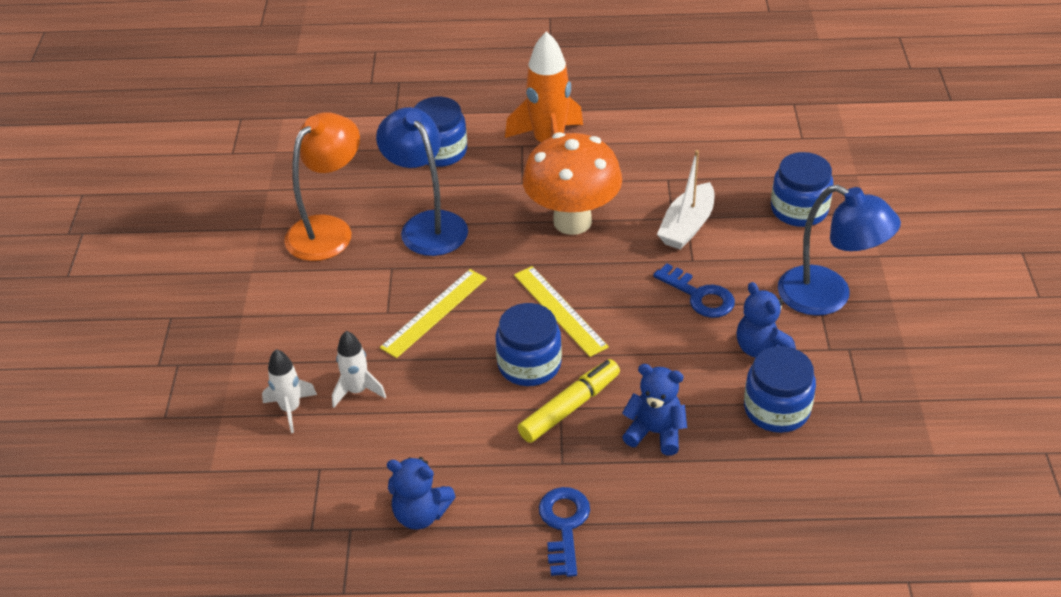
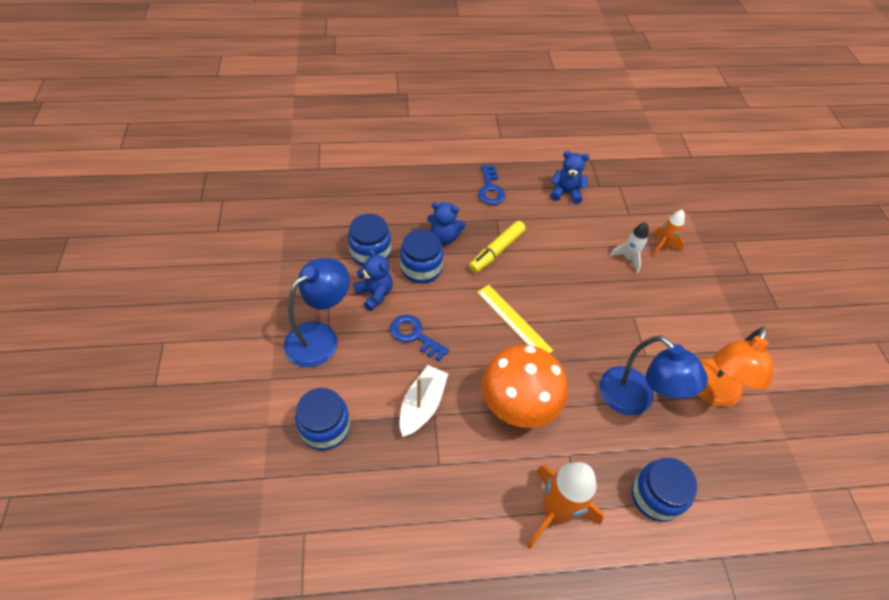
camera: 170 degrees right, 10 degrees up
white rocket [262,349,317,433] -> orange rocket [652,210,685,257]
yellow ruler [380,269,487,358] -> none
blue jar [496,303,562,386] -> blue jar moved to [400,229,443,284]
blue lamp [778,185,901,316] -> blue lamp turned 105 degrees clockwise [284,258,350,367]

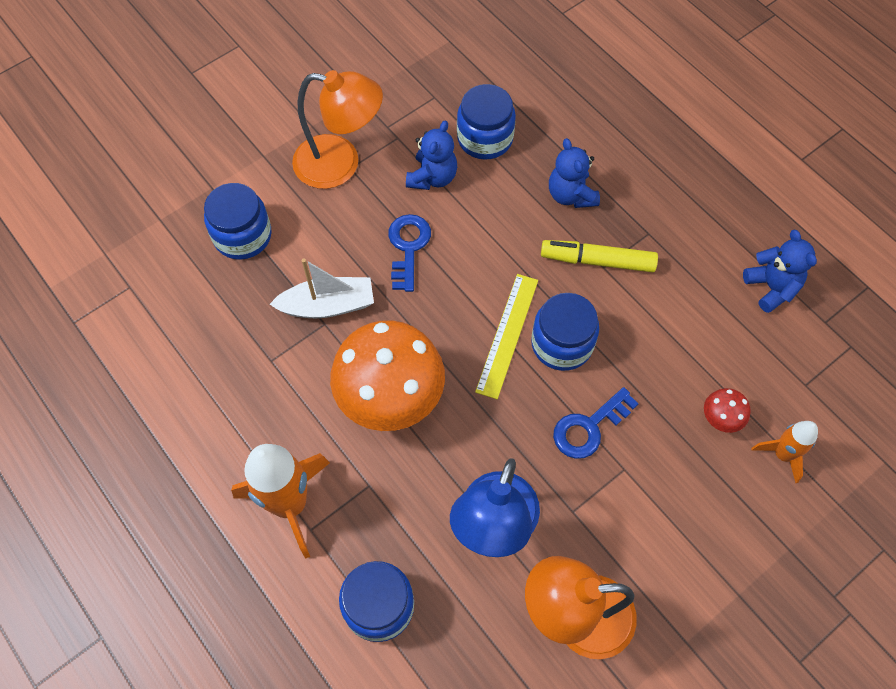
camera: 60 degrees right, 10 degrees up
blue lamp [284,258,350,367] -> orange lamp [292,70,383,189]
blue jar [400,229,443,284] -> blue jar moved to [531,293,599,371]
blue key [478,165,505,205] -> blue key moved to [553,387,638,459]
white rocket [610,222,649,273] -> red mushroom [704,388,751,433]

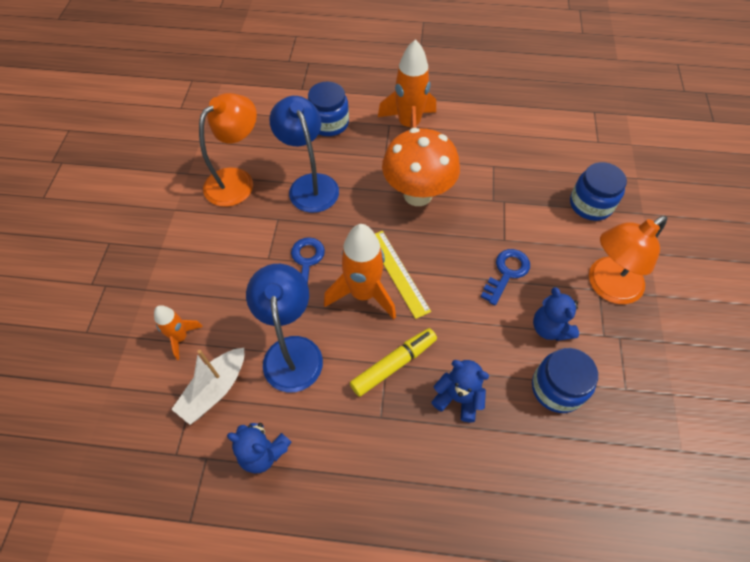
camera: 135 degrees right, 5 degrees down
white boat [269,258,374,318] -> white boat moved to [171,348,244,425]
blue key [388,214,431,292] -> blue key turned 105 degrees counterclockwise [481,249,530,305]
blue jar [531,293,599,371] -> orange rocket [324,224,396,319]
red mushroom [704,388,751,433] -> none
none -> blue lamp [246,264,323,392]

